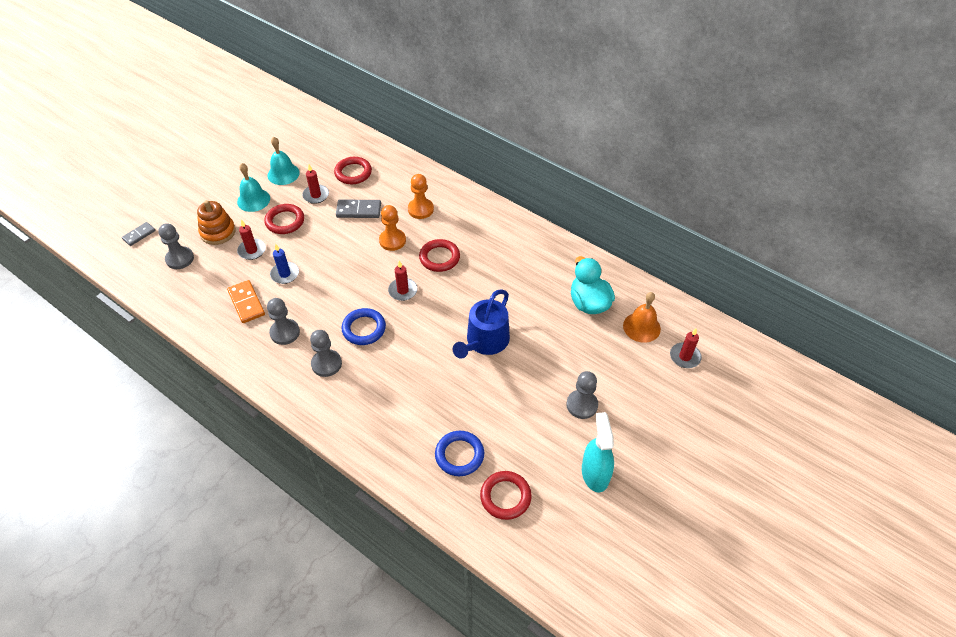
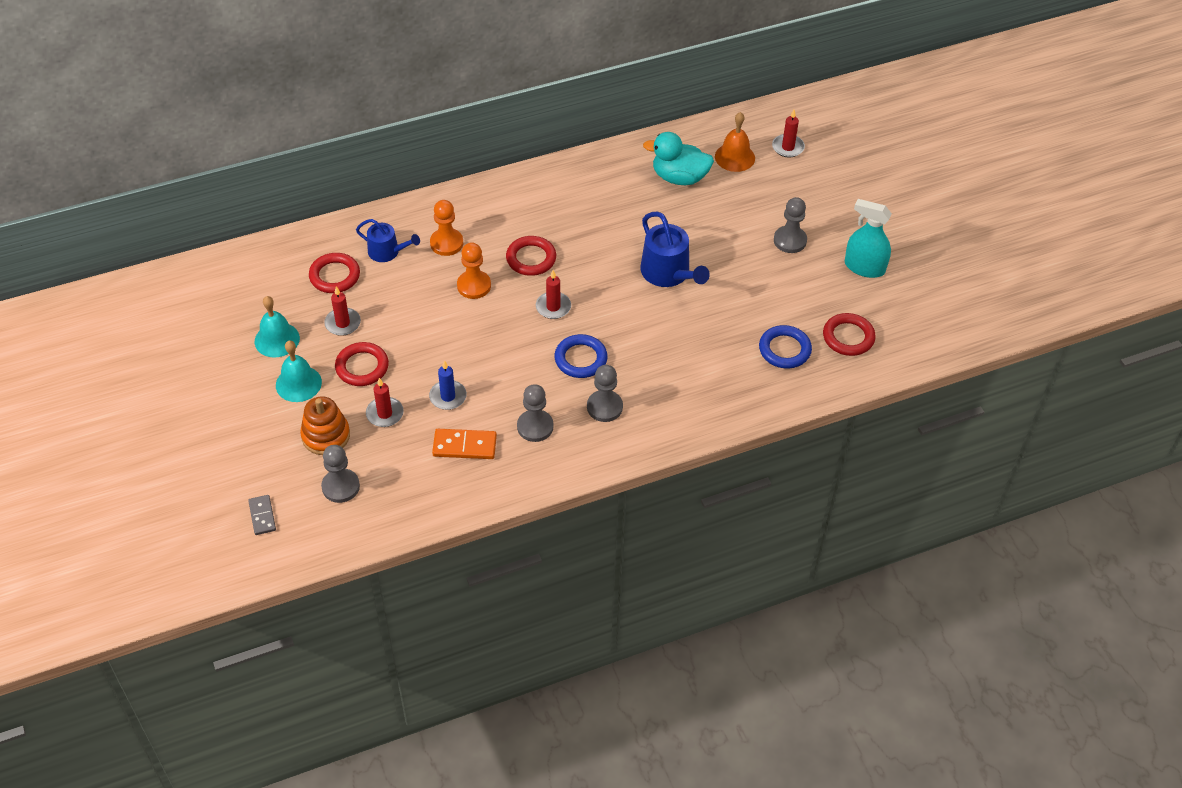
camera: 60 degrees left, 0 degrees up
grey domino [336,200,381,218] -> none
none -> blue watering can [356,219,420,262]

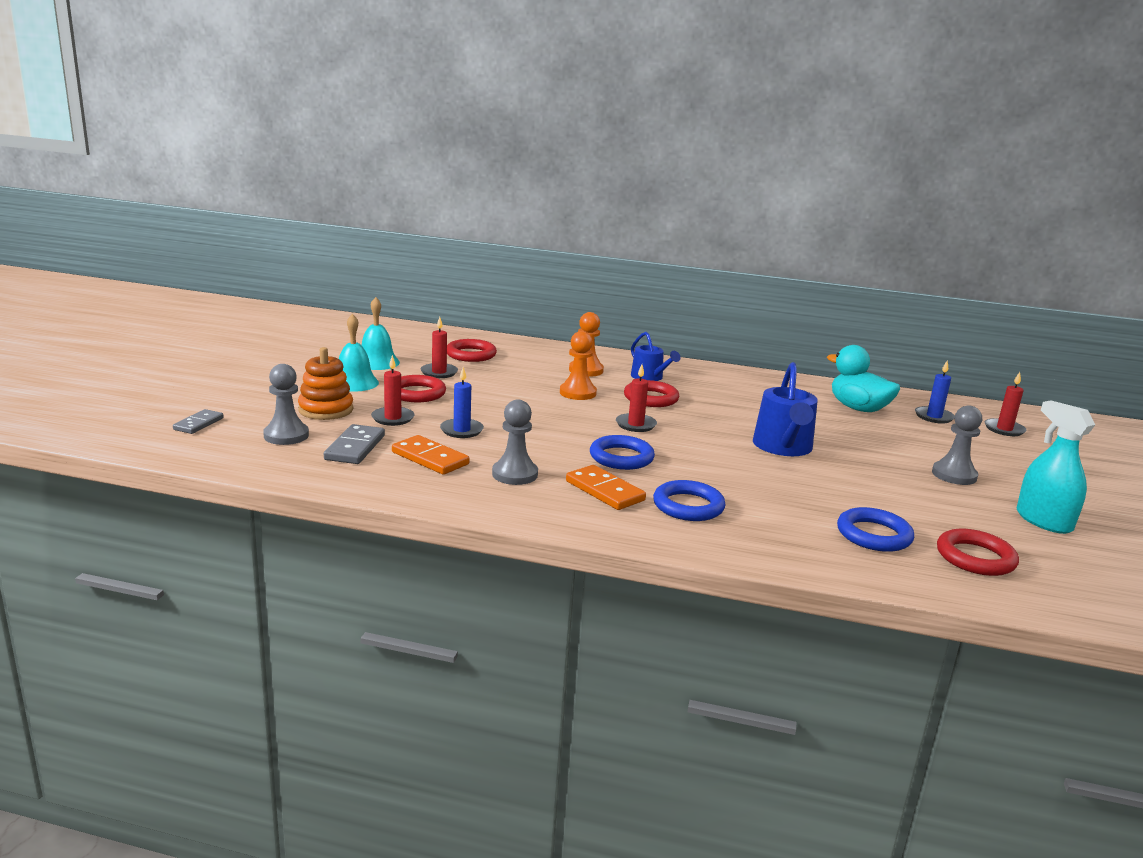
camera: 35 degrees right, 30 degrees down
blue watering can [356,219,420,262] -> blue watering can moved to [631,332,680,381]
grey pawn [587,365,623,422] -> orange domino [566,465,646,510]
orange bell [715,112,755,172] -> blue candle [915,360,955,424]
none -> grey domino [324,424,385,464]
none -> blue ring [653,480,726,521]

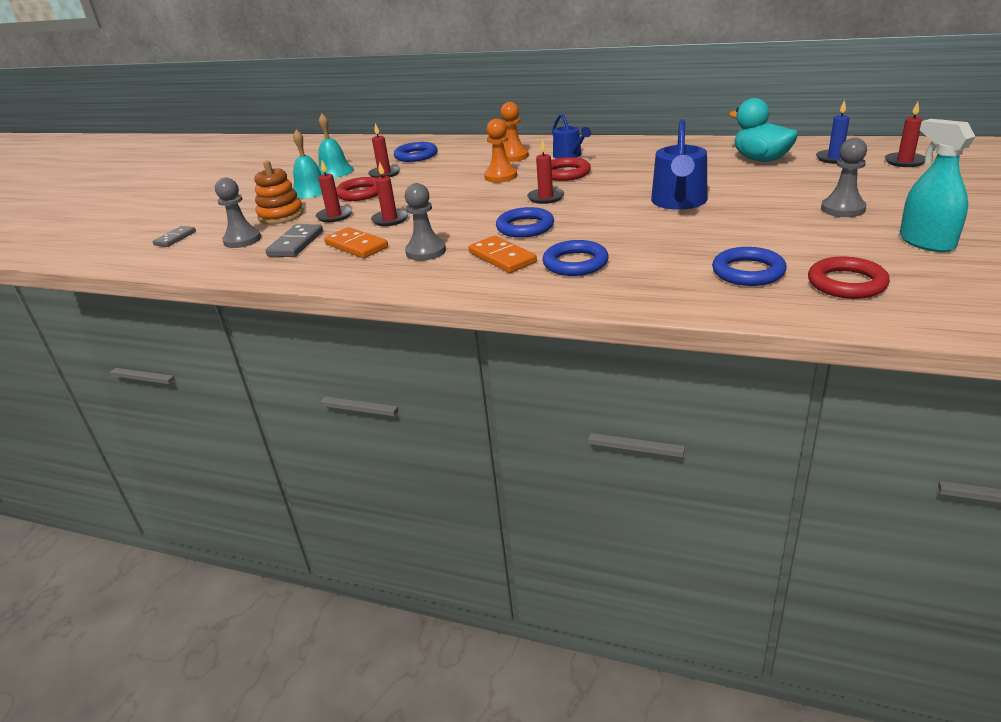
camera: 10 degrees right, 10 degrees up
blue candle [440,367,484,438] -> red candle [371,161,408,226]
red ring [447,339,497,362] -> blue ring [394,142,437,162]

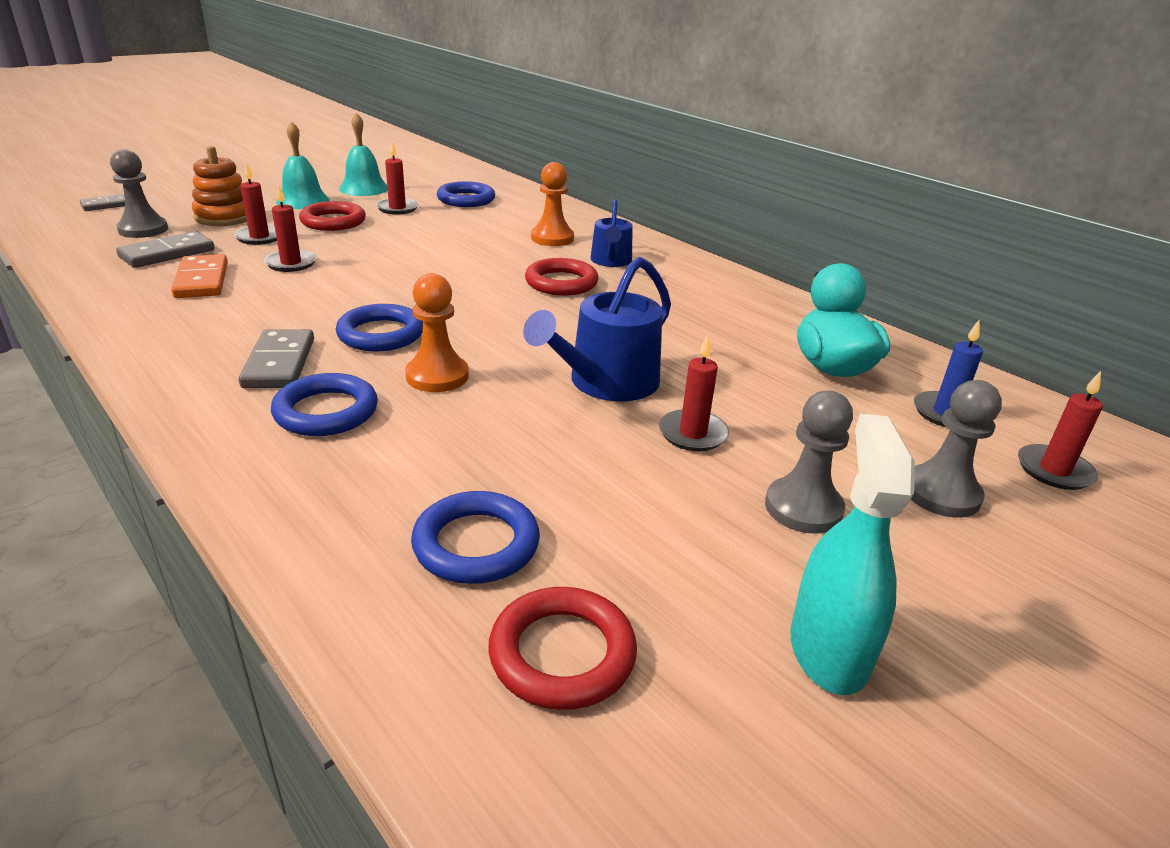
camera: 25 degrees right, 0 degrees up
grey pawn [405,183,446,261] -> grey pawn moved to [911,380,1002,518]
orange domino [468,236,537,273] -> grey domino [239,329,314,388]
orange pawn [484,119,517,183] -> orange pawn moved to [405,273,469,392]
red candle [527,139,564,204] -> red candle moved to [659,335,729,451]

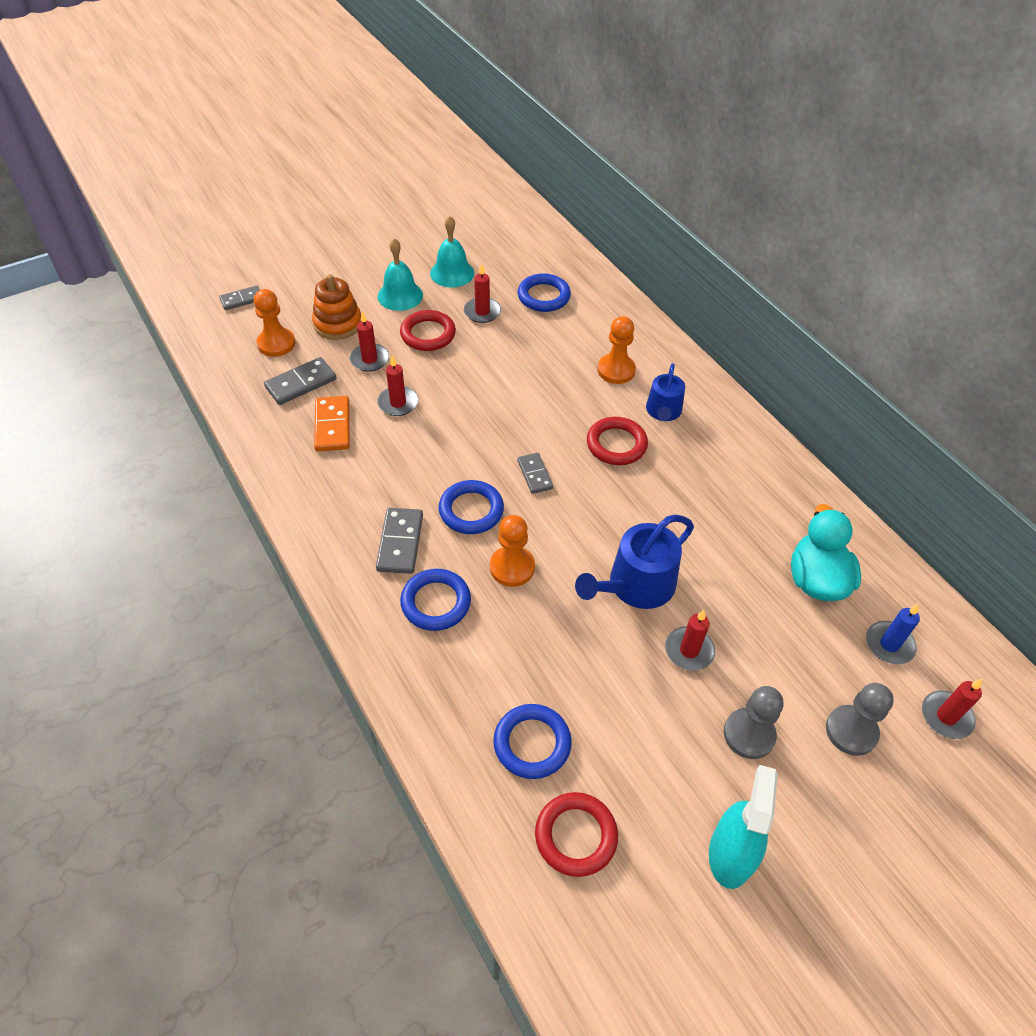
camera: 10 degrees right, 20 degrees up
grey pawn [110,149,168,238] -> orange pawn [254,289,295,357]
none -> grey domino [517,453,553,494]

